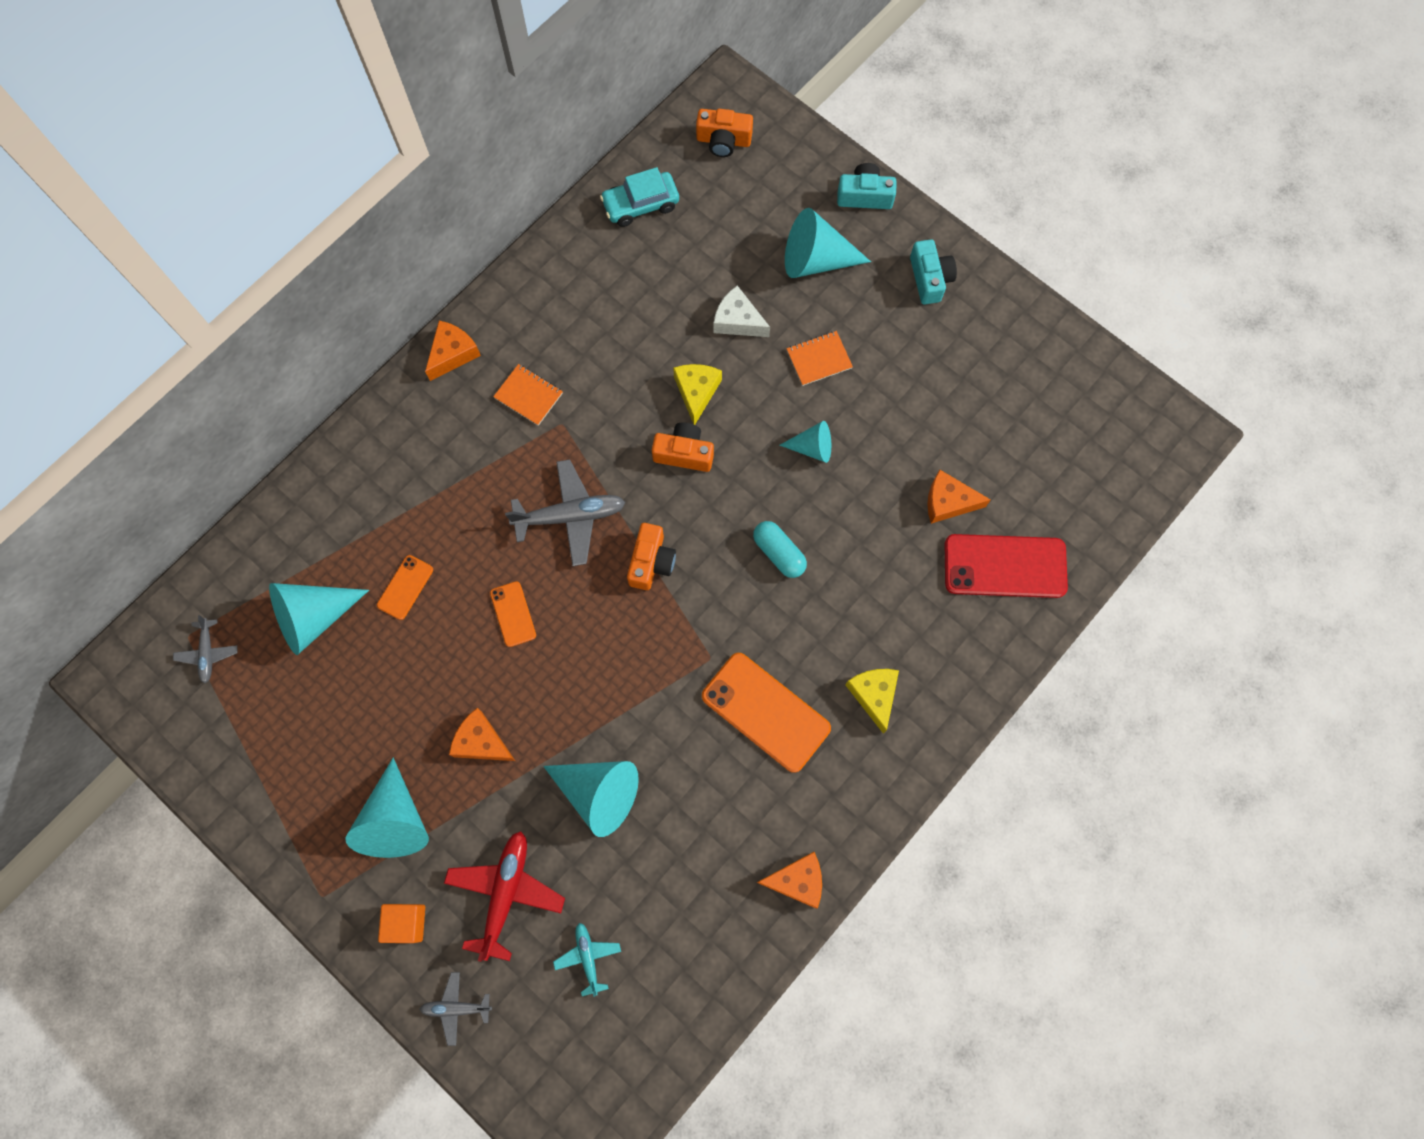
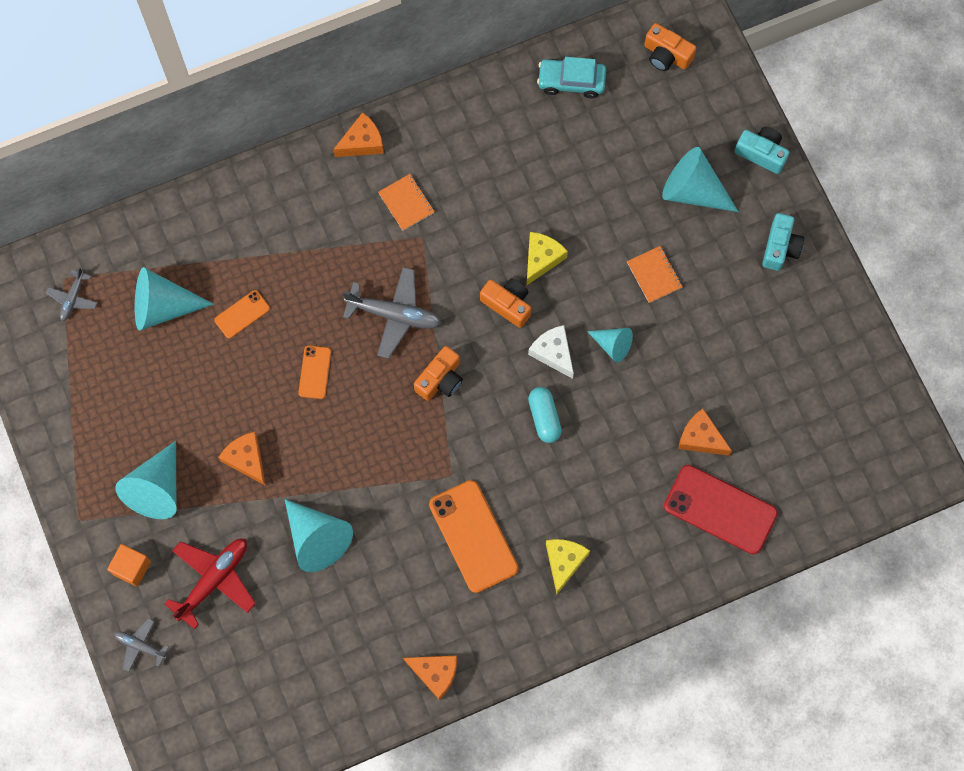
camera: 25 degrees right, 0 degrees up
turquoise plane [553,923,621,997] -> none
white cheese [713,286,770,337] -> white cheese moved to [528,325,574,379]
orange notebook [787,331,853,386] -> orange notebook turned 60 degrees clockwise [627,246,683,303]

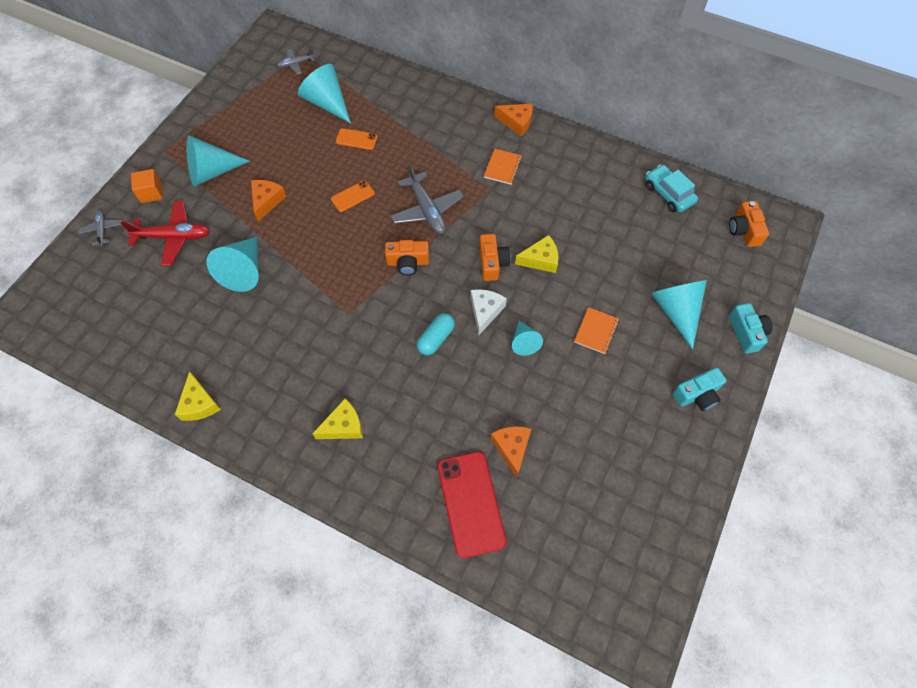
camera: 50 degrees right, 10 degrees down
orange cheese [403,656,457,700] -> yellow cheese [175,371,221,421]
orange phone [429,480,519,593] -> none

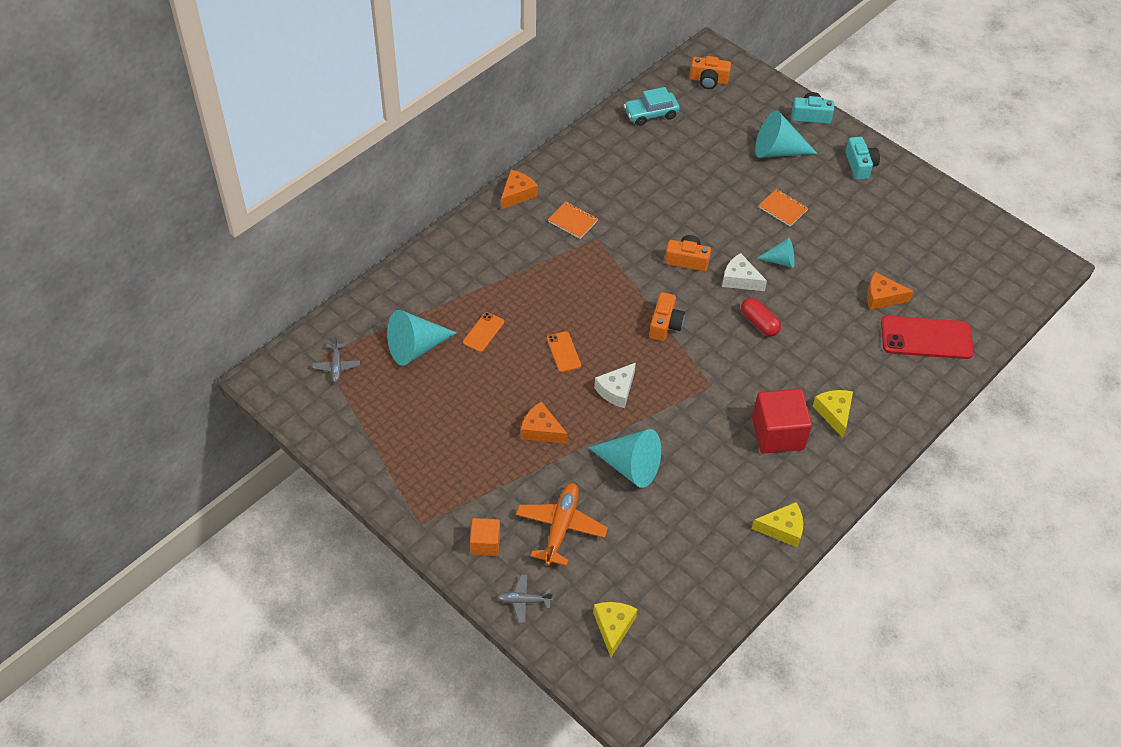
camera: 75 degrees left, 10 degrees down
red plane [121,201,210,266] -> orange plane [516,483,608,566]
turquoise cone [187,135,250,187] -> none
grey plane [391,164,464,234] -> none
turquoise capsule [417,313,455,355] -> red capsule [741,298,781,336]
yellow cheese [515,235,559,273] -> yellow cheese moved to [593,602,637,657]
none -> white cheese [594,363,636,408]
none -> red cube [752,389,812,454]

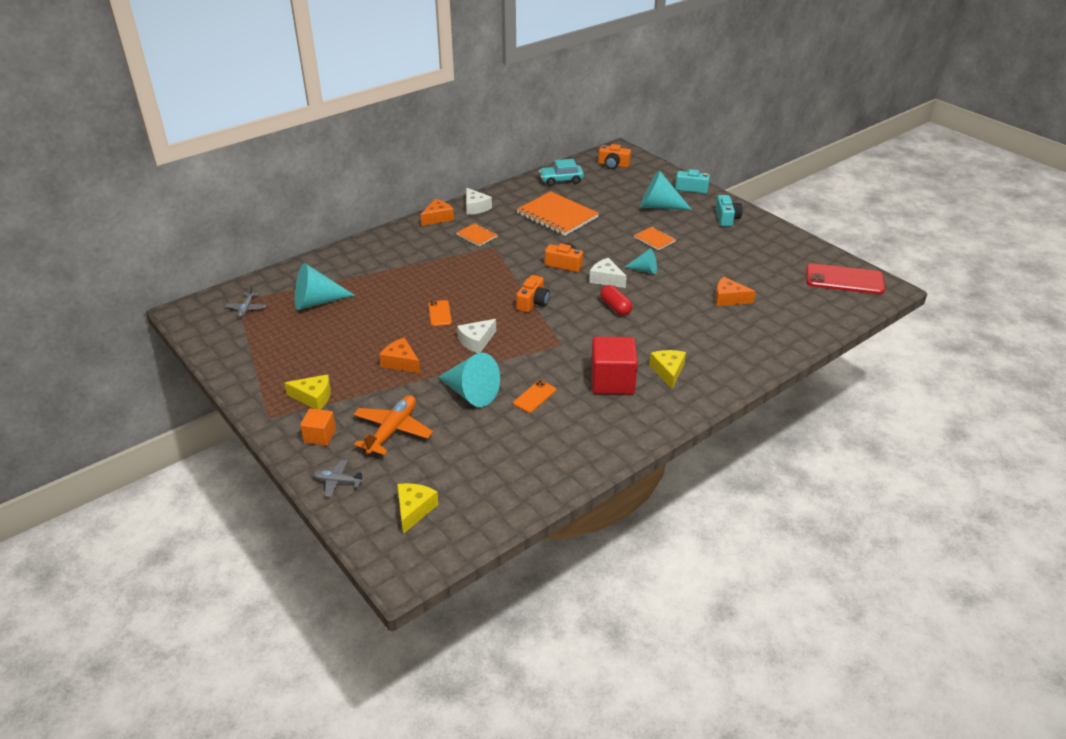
camera: 10 degrees right, 15 degrees down
orange phone [463,312,504,352] -> orange phone moved to [513,380,556,413]
yellow cheese [752,502,803,548] -> yellow cheese moved to [284,374,331,410]
red phone [881,316,974,359] -> red phone moved to [806,263,885,294]
none -> white cheese [466,188,492,215]
none -> orange notebook [516,191,599,236]

